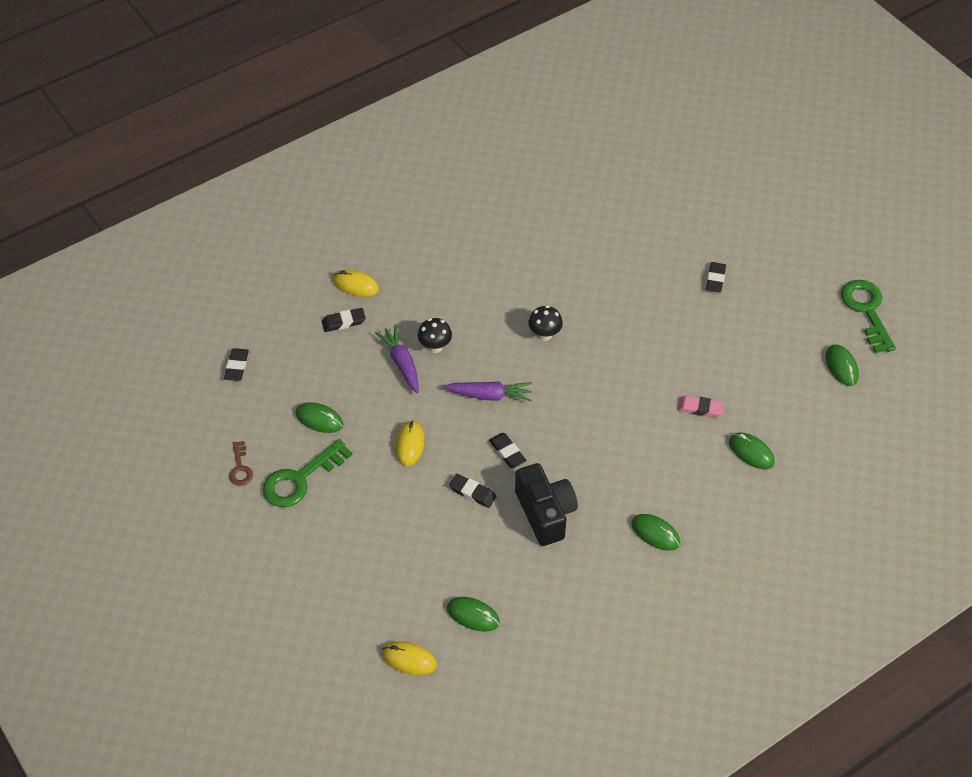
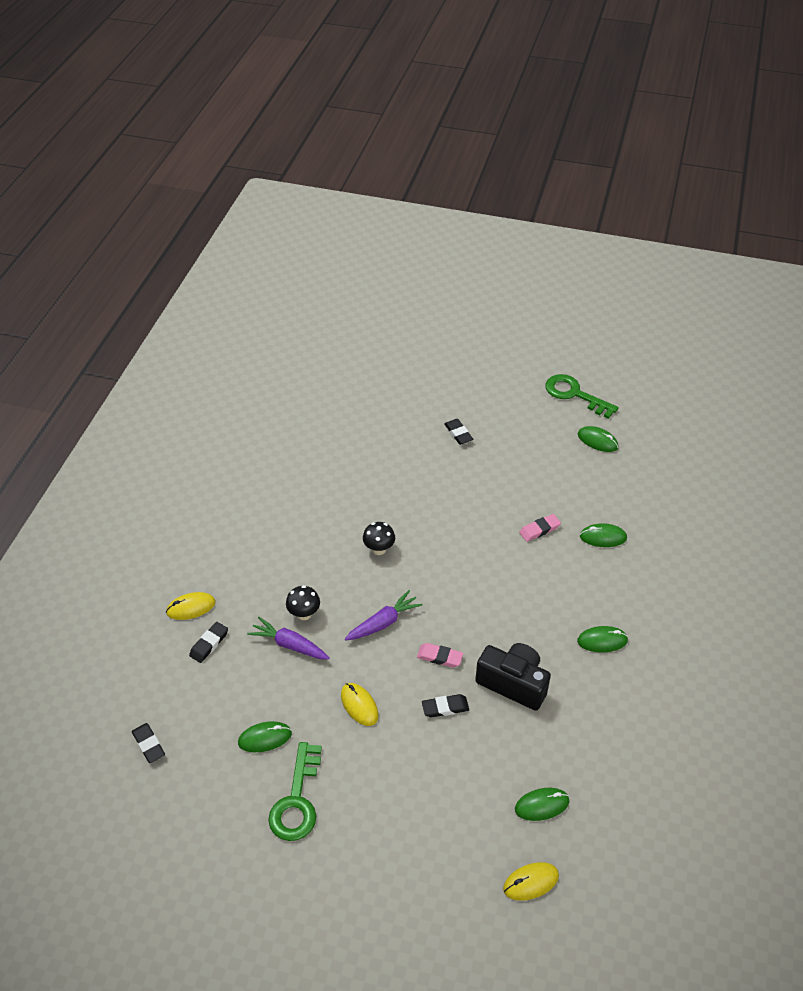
camera: 40 degrees left, 5 degrees down
brown key [229,441,253,486] -> none
black eraser [489,433,527,468] -> pink eraser [417,643,463,668]

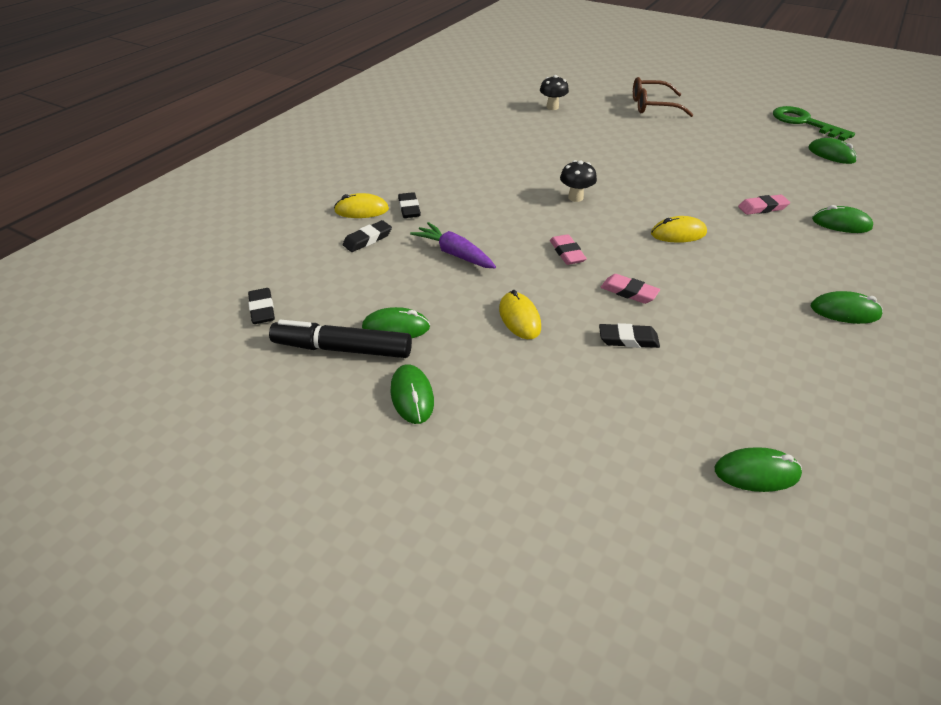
camera: 15 degrees right, 5 degrees down
green key [268,742,322,841] -> green mouse [391,364,434,424]
black mushroom [286,585,320,620] -> black mushroom moved to [540,75,569,110]
purple carrot [345,590,423,641] -> pink eraser [550,234,587,265]
black eraser [444,419,473,445] -> black eraser moved to [398,192,421,218]
black camera [475,643,551,711] -> none
yellow mouse [503,862,559,901] -> yellow mouse moved to [651,216,707,243]
none -> black marker [269,319,412,358]
none -> brown glasses [633,77,694,117]

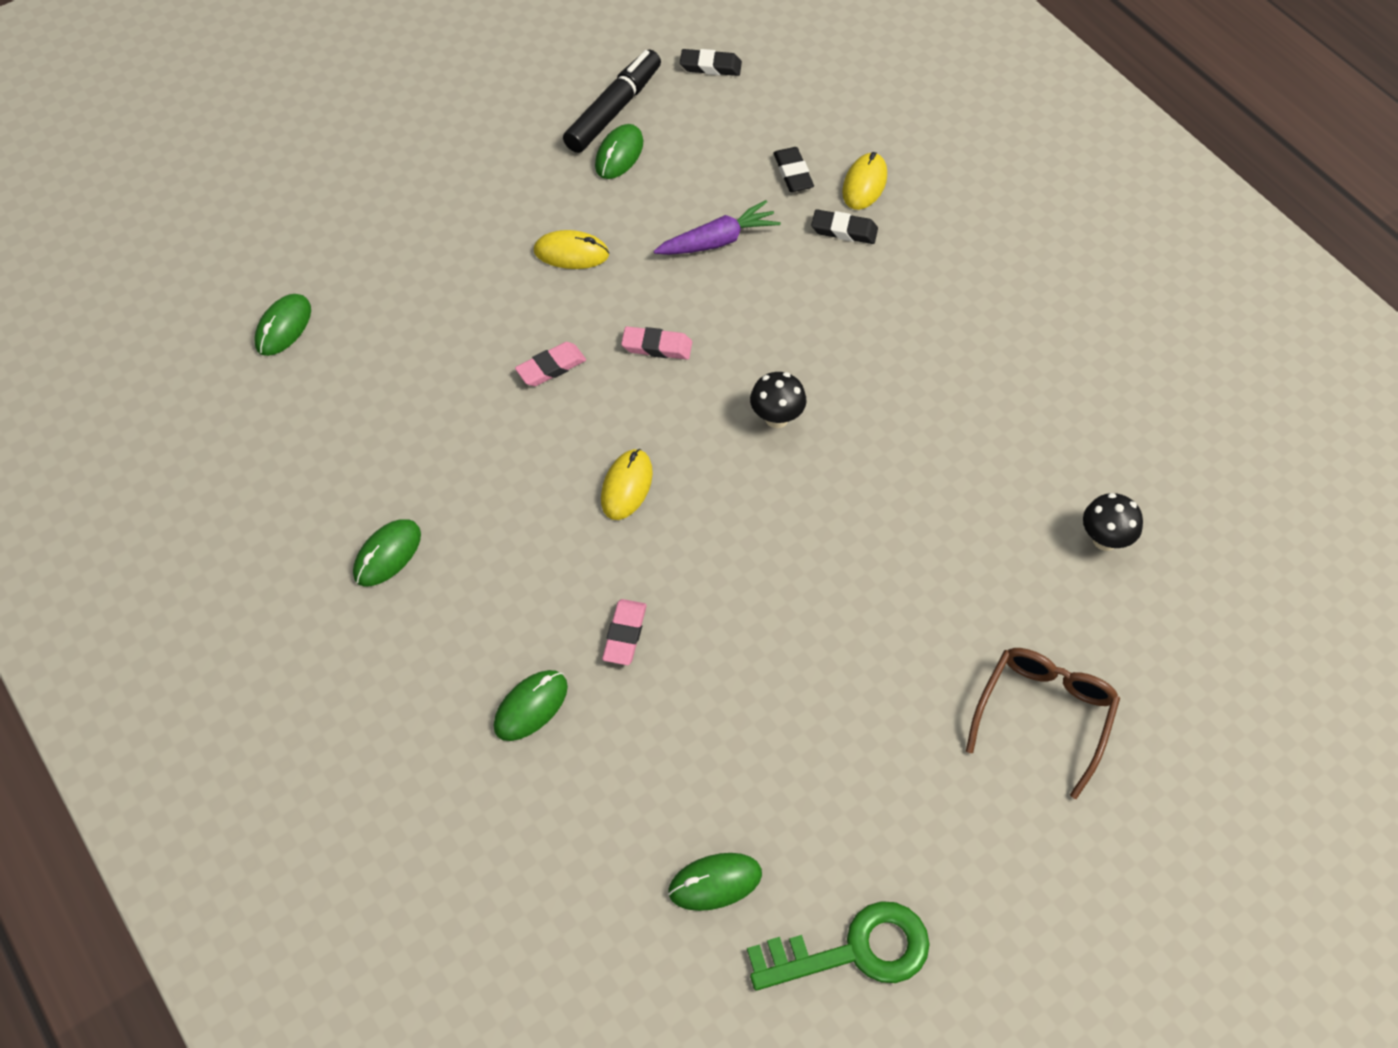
camera: 115 degrees right, 15 degrees up
green mouse [391,364,434,424] -> none
black eraser [599,323,660,348] -> none

